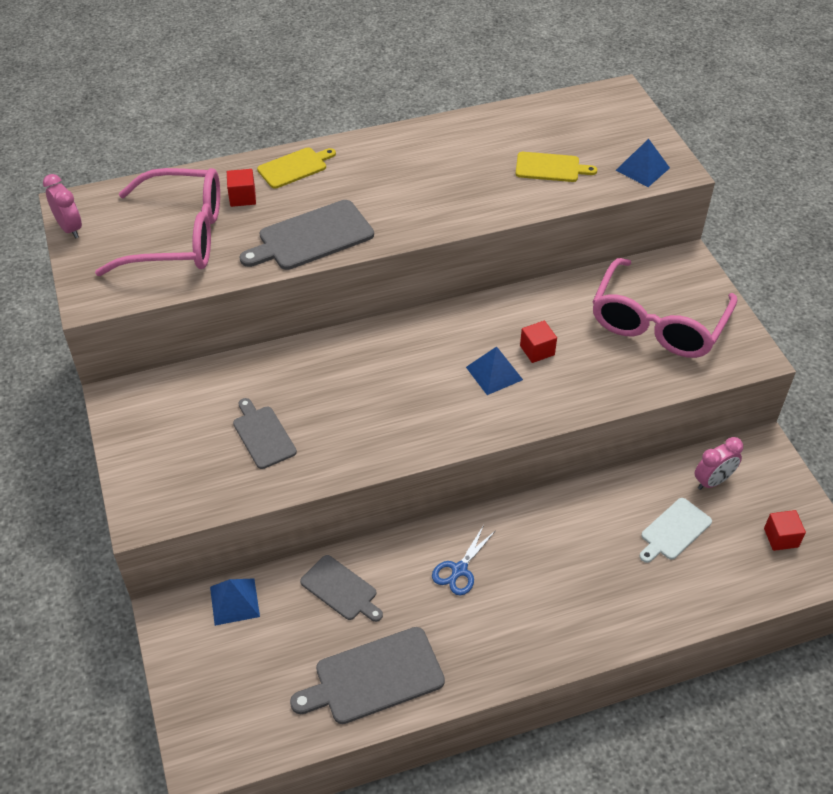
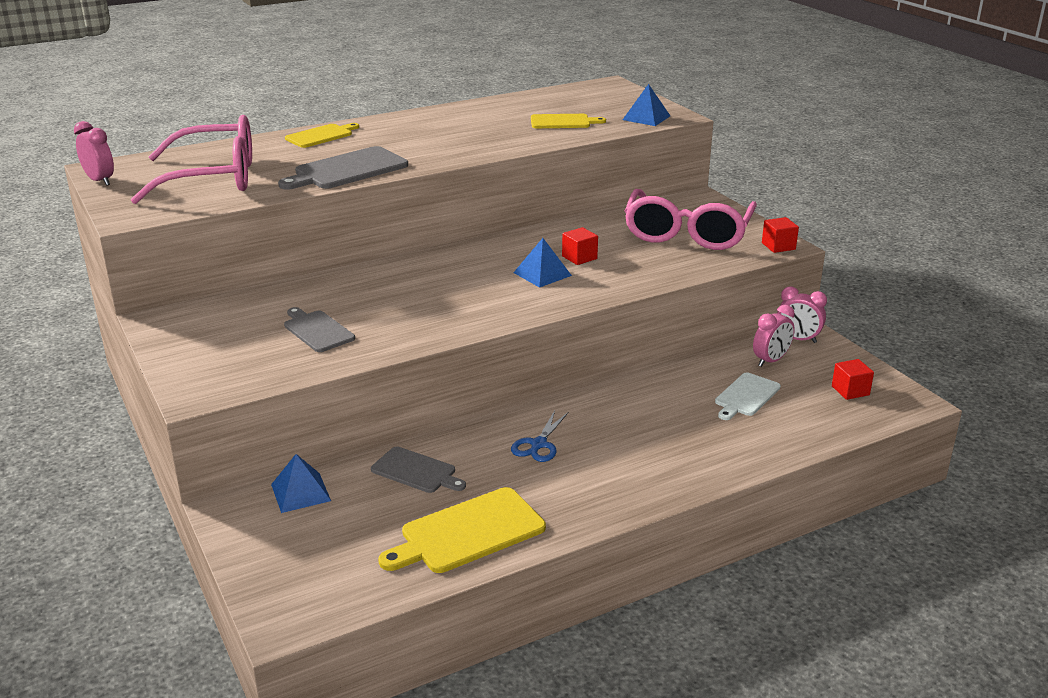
camera: 10 degrees left, 20 degrees down
red cube [227,169,256,207] -> red cube moved to [762,217,799,253]
grey cutting board [290,627,445,724] -> yellow cutting board [378,487,546,573]
none -> pink clock [777,286,827,343]

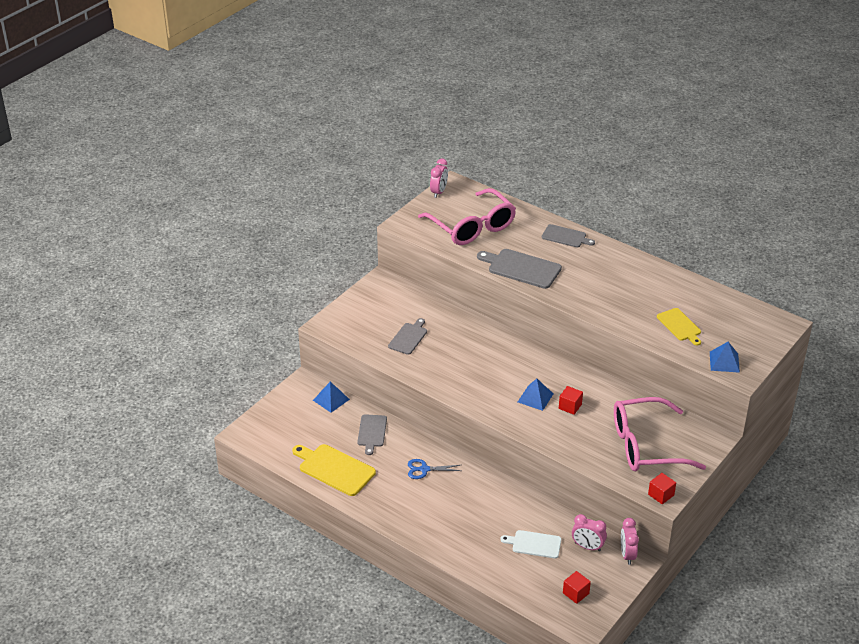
camera: 65 degrees right, 10 degrees up
yellow cutting board [285,123,359,148] -> grey cutting board [542,224,595,248]

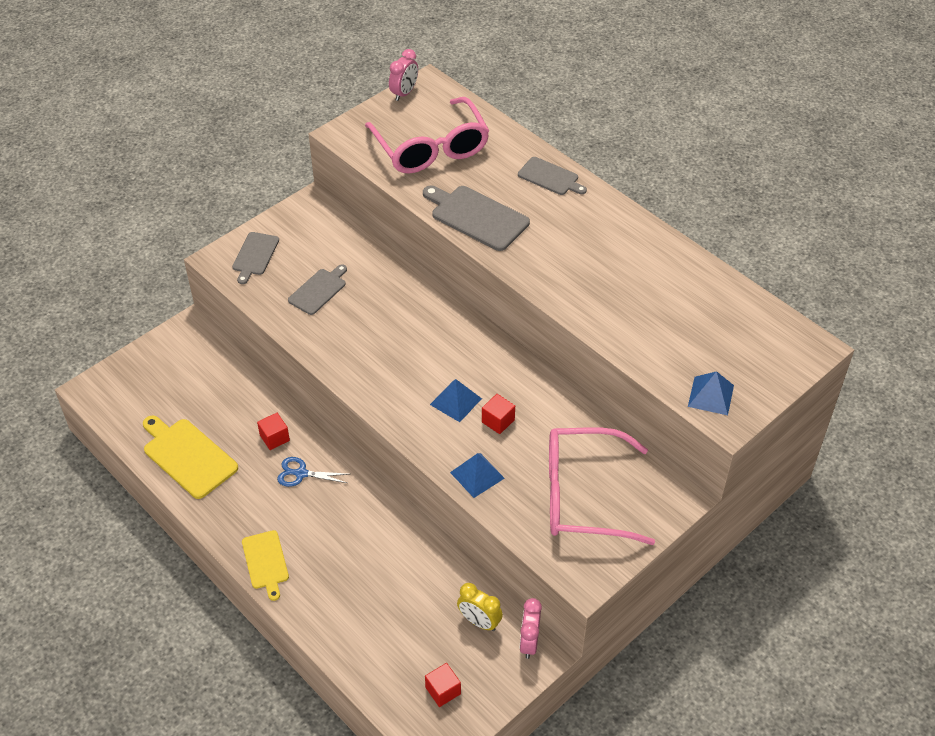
camera: 10 degrees right, 10 degrees up
blue pyramid [313,382,350,413] -> blue pyramid moved to [450,453,505,498]
grey cutting board [357,414,387,455] -> grey cutting board moved to [232,232,279,284]
white cutting board [500,530,561,558] -> none
pink clock [572,514,607,551] -> yellow clock [457,583,503,631]
red cube [648,473,676,504] -> red cube moved to [257,413,290,450]
yellow cutting board [657,308,701,346] -> yellow cutting board moved to [242,530,289,601]

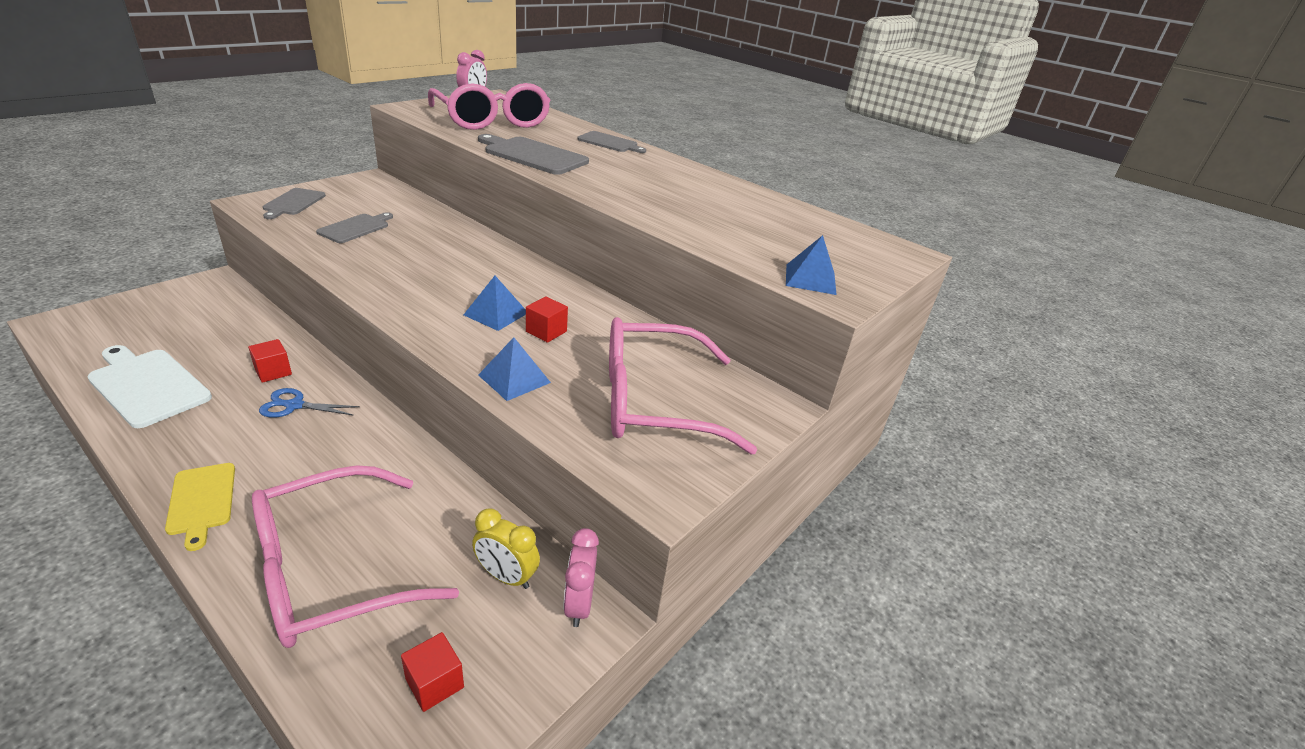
camera: 10 degrees left, 15 degrees down
yellow cutting board [143,415,238,499] -> white cutting board [87,345,212,428]
none -> pink glasses [252,465,459,648]

